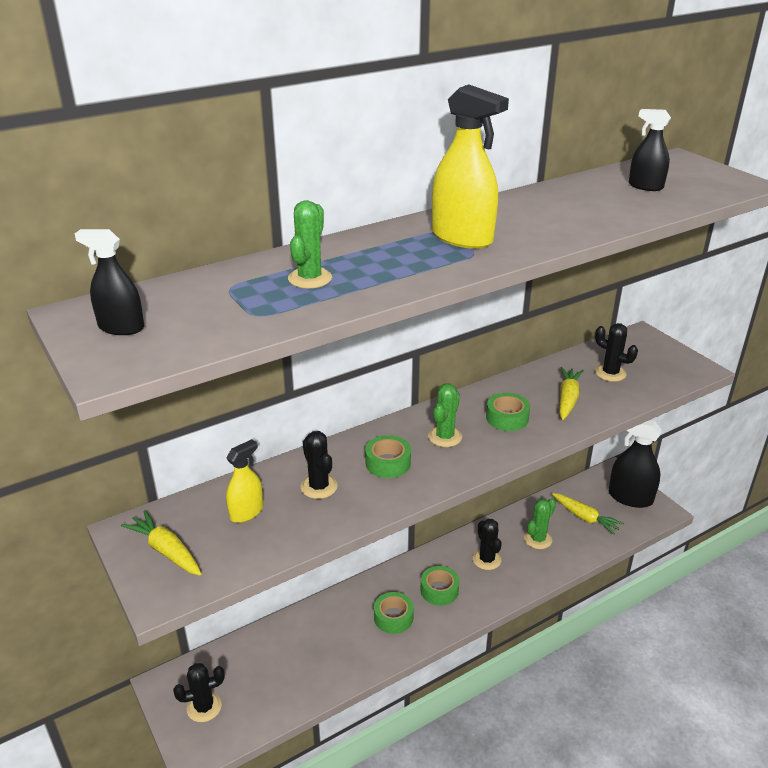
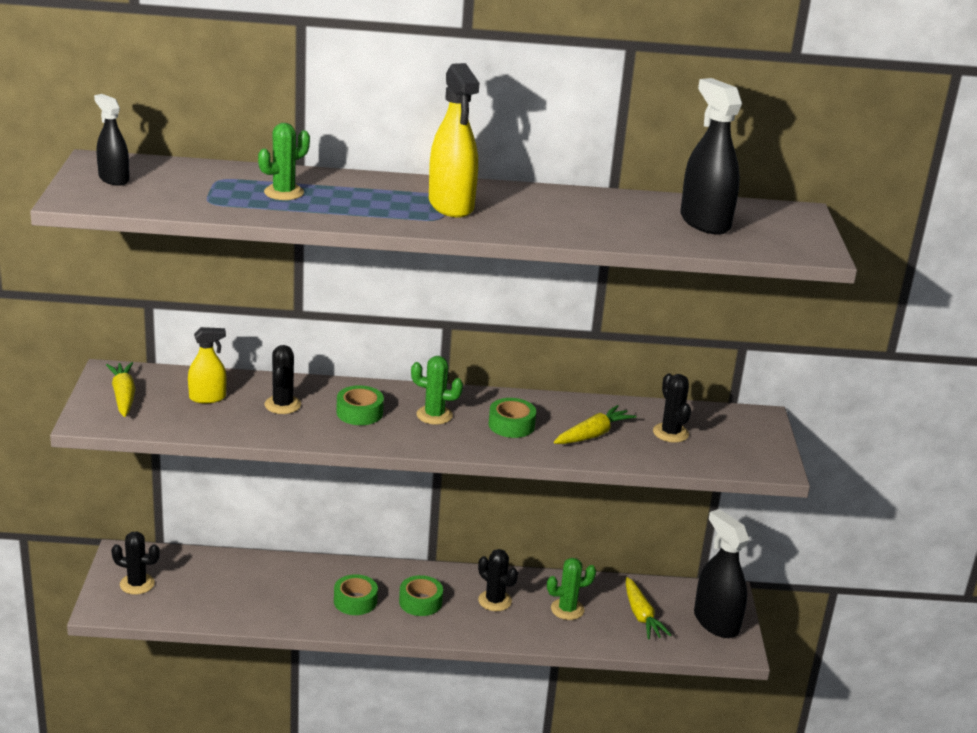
camera: 30 degrees right, 5 degrees down
green cactus [428,383,462,447] -> green cactus turned 45 degrees clockwise [411,356,463,425]
black cactus [473,519,502,570] -> black cactus turned 60 degrees counterclockwise [478,549,518,611]
black spray bottle [629,109,671,191] -> black spray bottle [680,78,742,235], size x1.69

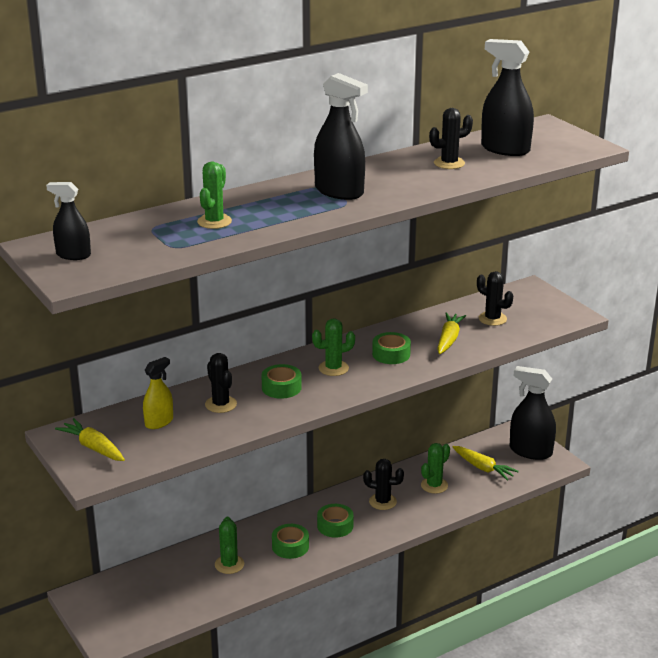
camera: 30 degrees left, 0 degrees up
black cactus [111,531,160,595] -> black cactus moved to [429,108,473,169]
yellow spray bottle [429,63,479,218] -> black spray bottle [314,73,368,200]
none -> green cactus [215,517,244,574]

